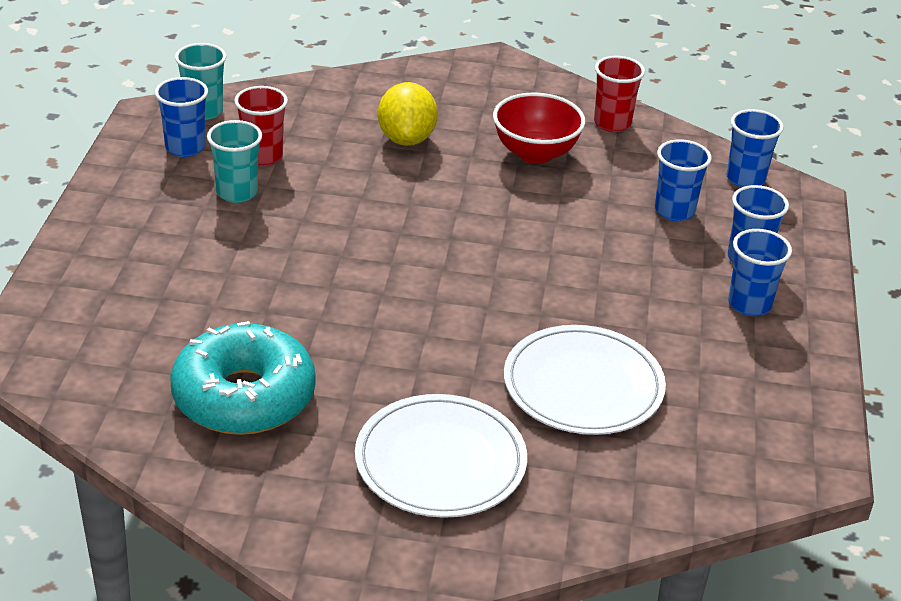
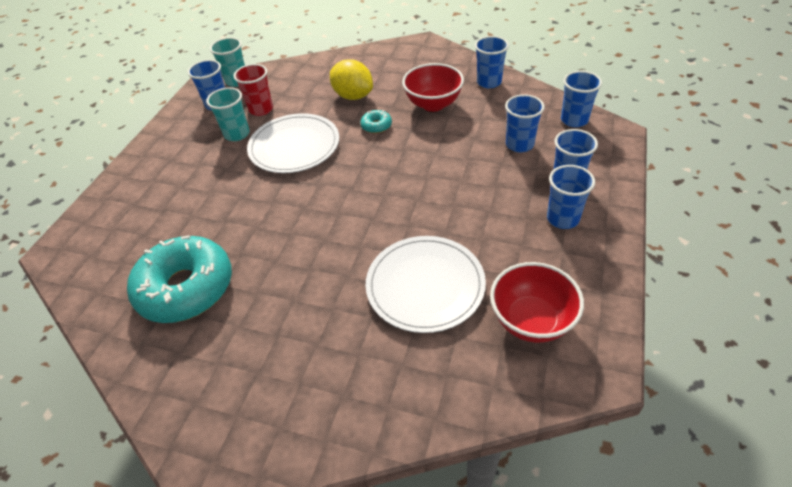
camera: 15 degrees right, 10 degrees up
white plate [355,394,527,518] -> white plate moved to [247,113,339,173]
yellow lemon [378,82,438,146] -> yellow lemon turned 60 degrees counterclockwise [330,59,373,100]
red cup [594,56,645,132] -> blue cup [475,36,509,88]
none -> turquoise donut [360,110,392,133]
none -> red bowl [490,262,584,343]

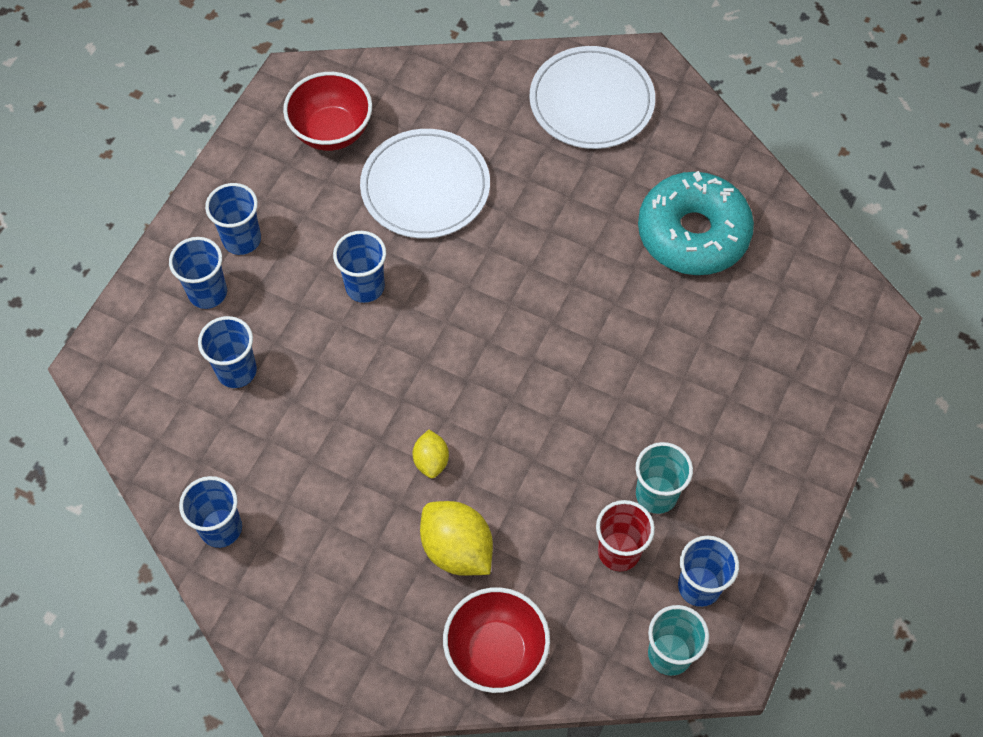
camera: 175 degrees left, 15 degrees up
white plate [247,113,339,173] -> white plate moved to [529,46,655,149]
turquoise donut [360,110,392,133] -> yellow lemon [413,430,449,478]
red bowl [402,63,464,112] -> red bowl moved to [443,587,550,693]
blue cup [561,71,602,127] -> blue cup moved to [333,231,386,303]

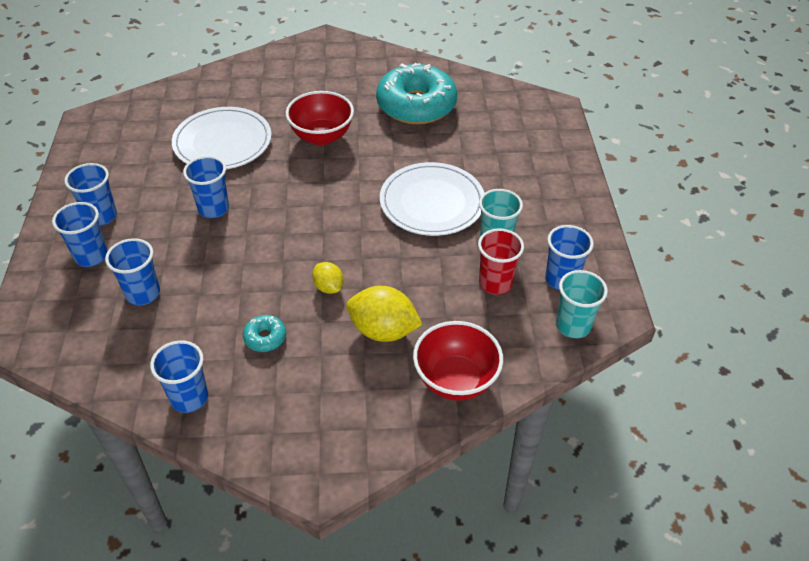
camera: 30 degrees left, 15 degrees down
red bowl [283,72,372,151] -> red bowl moved to [285,91,354,145]
white plate [529,46,655,149] -> white plate moved to [380,162,484,236]
none -> turquoise donut [243,315,286,352]

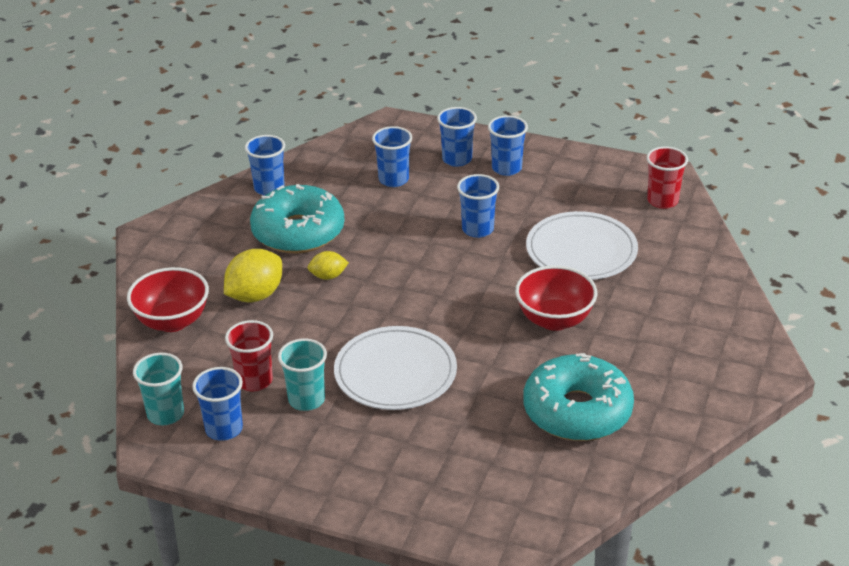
camera: 115 degrees right, 10 degrees down
turquoise donut [243,315,286,352] -> turquoise donut [250,184,345,253], size x2.47
none -> red cup [646,147,688,209]

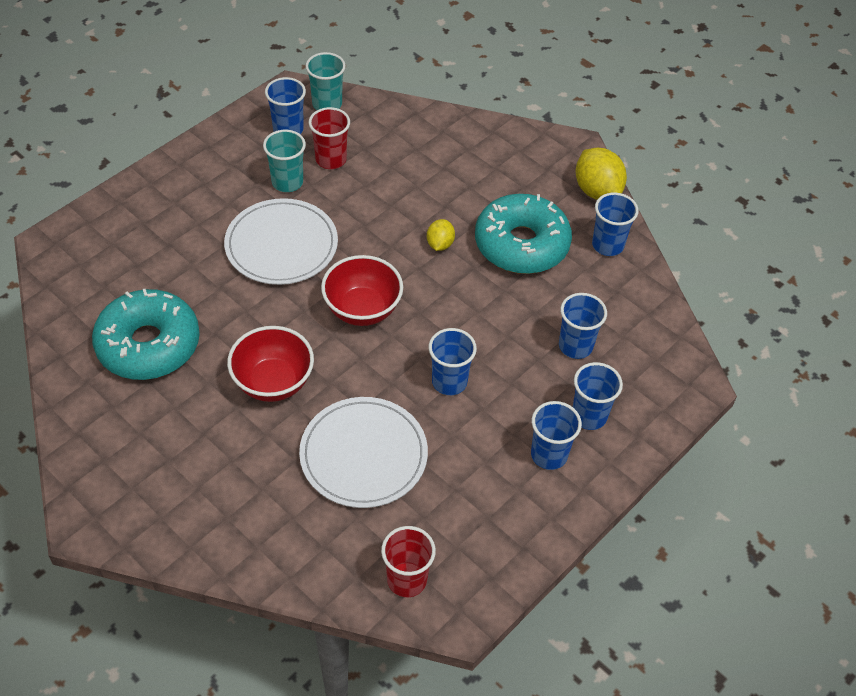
camera: 110 degrees right, 15 degrees up
red bowl [127,267,209,332] -> red bowl moved to [321,255,403,326]
yellow lemon [224,249,282,303] -> yellow lemon moved to [575,148,627,200]

